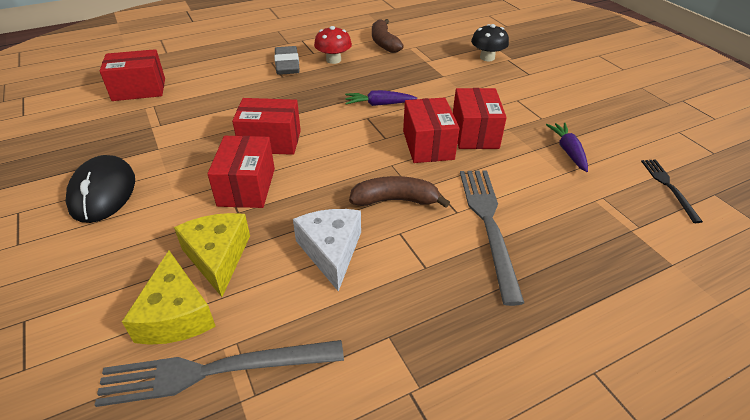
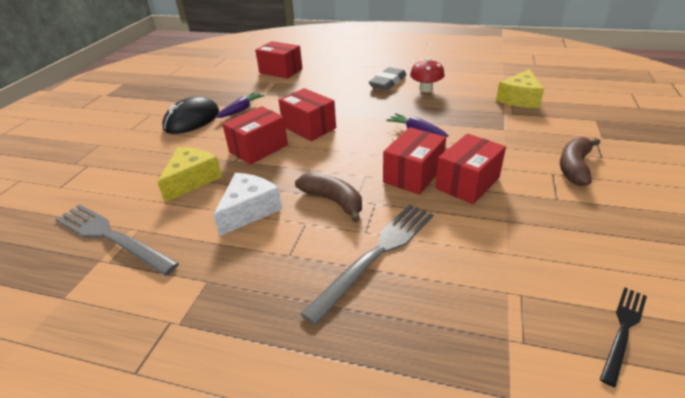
camera: 45 degrees right, 5 degrees down
yellow cheese [122,251,216,345] -> yellow cheese moved to [496,69,544,108]
brown banana [372,19,404,53] -> brown banana moved to [560,137,600,186]
black mushroom [471,24,509,61] -> none
purple carrot [546,122,588,172] -> purple carrot moved to [216,92,265,118]

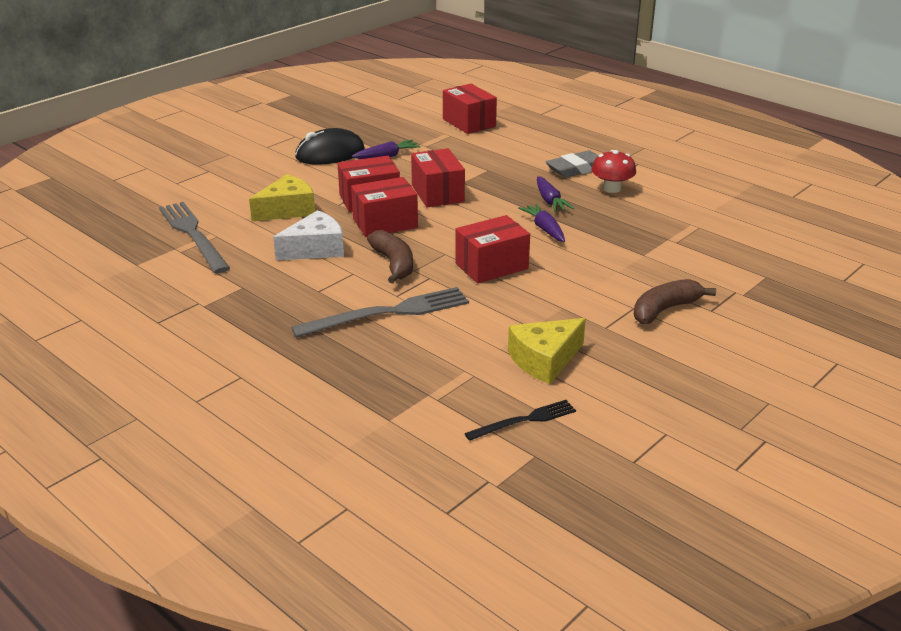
camera: 25 degrees right, 5 degrees down
red box [435,134,506,204] -> red box moved to [351,177,418,237]
yellow cheese [496,69,544,108] -> yellow cheese moved to [508,318,586,384]
none -> purple carrot [537,176,574,212]

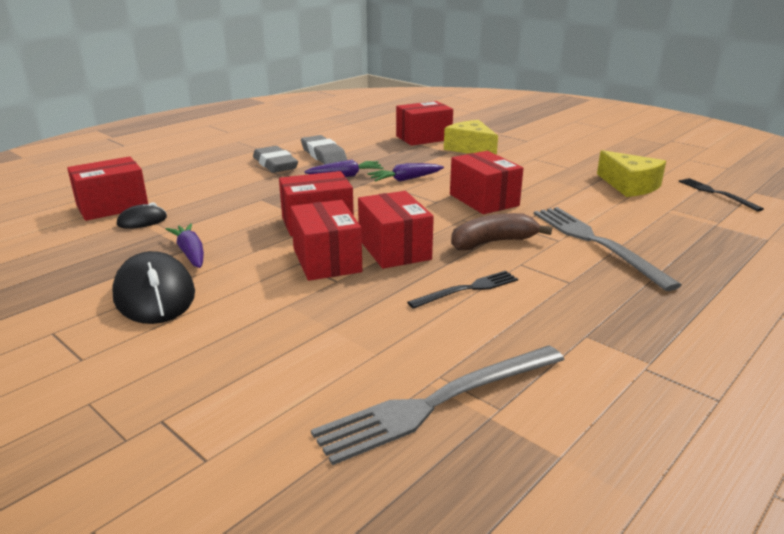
camera: 90 degrees left, 5 degrees down
yellow cheese [249,174,315,221] -> yellow cheese moved to [444,120,498,155]
white cheese [273,210,344,260] -> black fork [407,271,518,309]
red mushroom [591,150,636,193] -> grey eraser [301,135,347,164]
brown banana [634,279,716,324] -> none
none -> black mouse [117,202,167,229]
none -> red box [396,101,453,146]

